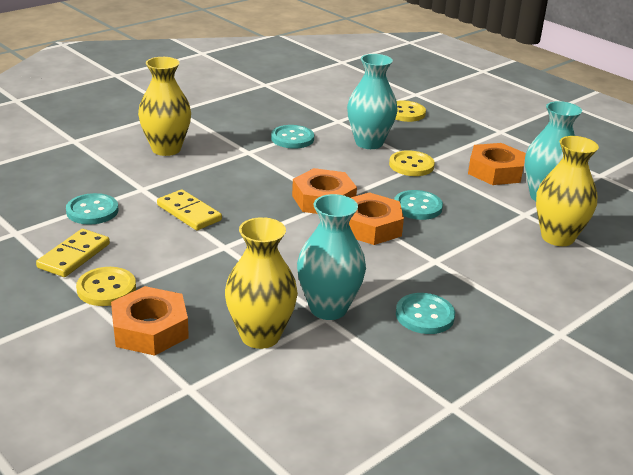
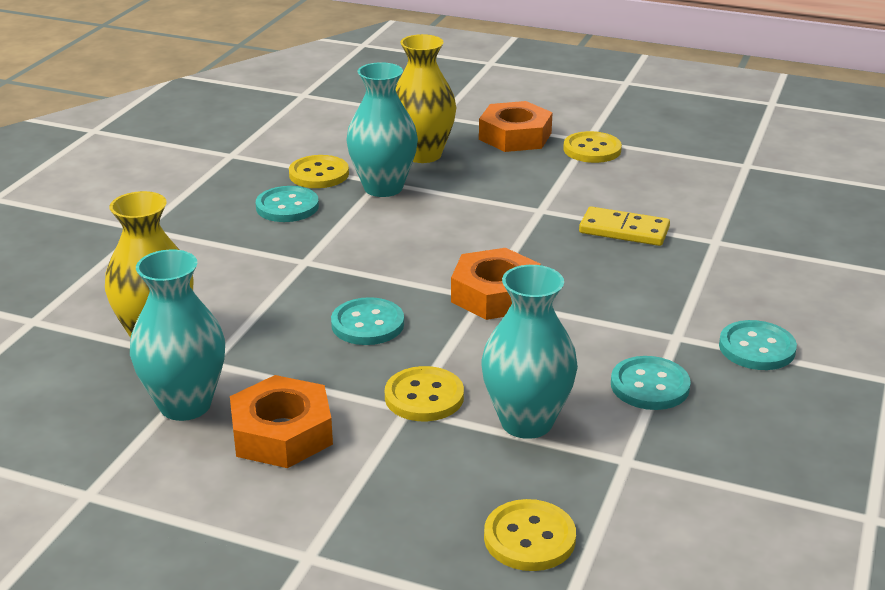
camera: 155 degrees right, 0 degrees up
yellow domino [36,229,110,277] -> none
turquoise button [66,193,118,225] -> turquoise button moved to [719,320,797,370]
yellow vase [138,57,191,156] -> none
orange nut [349,192,404,245] -> none
none -> yellow button [289,155,349,188]

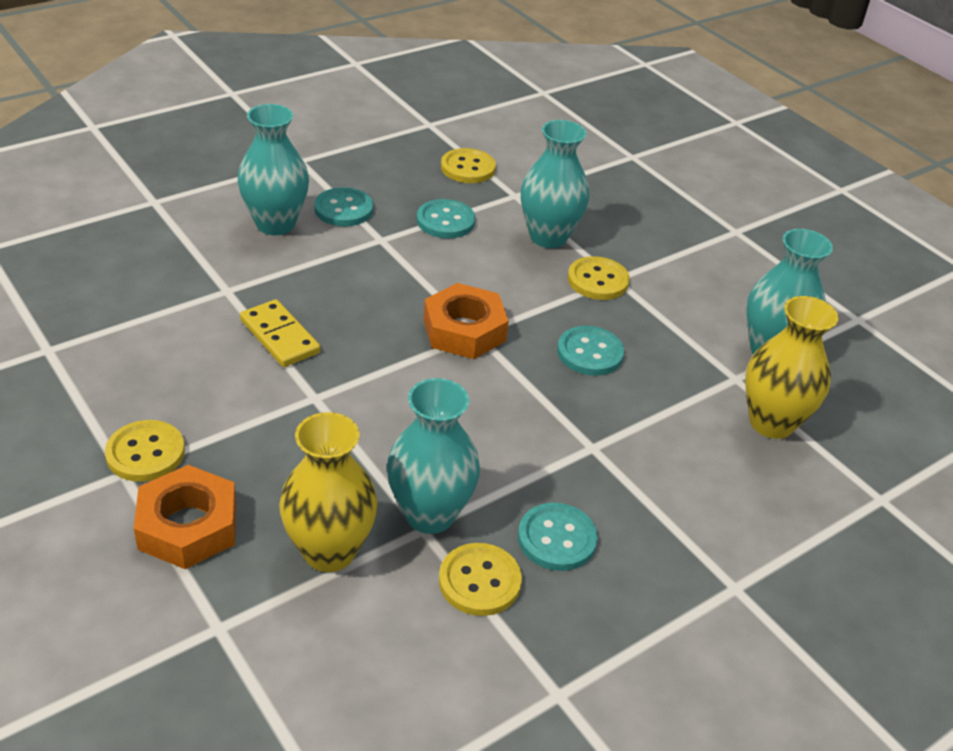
camera: 150 degrees left, 10 degrees up
orange nut [230,375,333,468] -> none
yellow button [484,499,576,571] -> yellow button moved to [441,148,496,183]
none -> turquoise vase [238,104,309,235]

